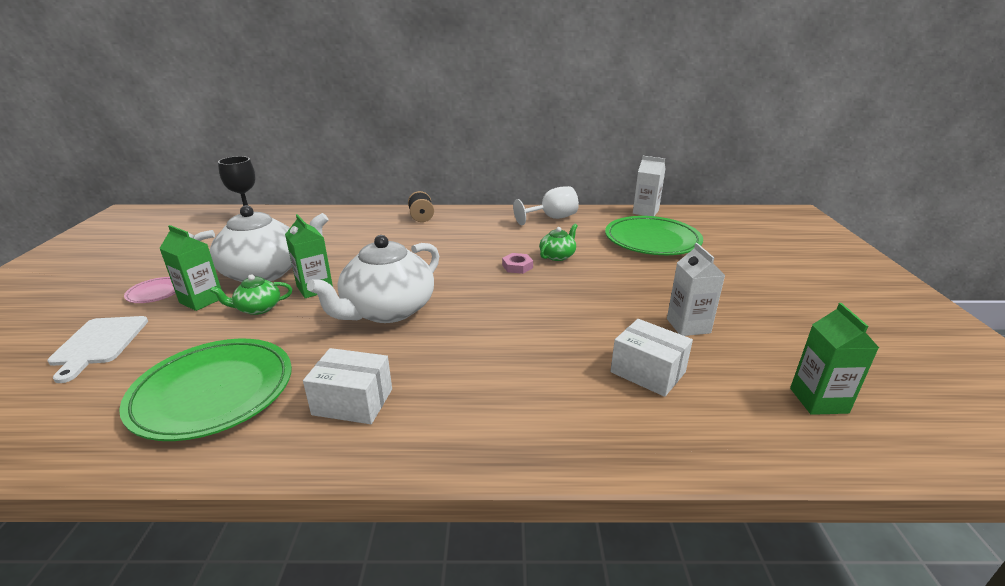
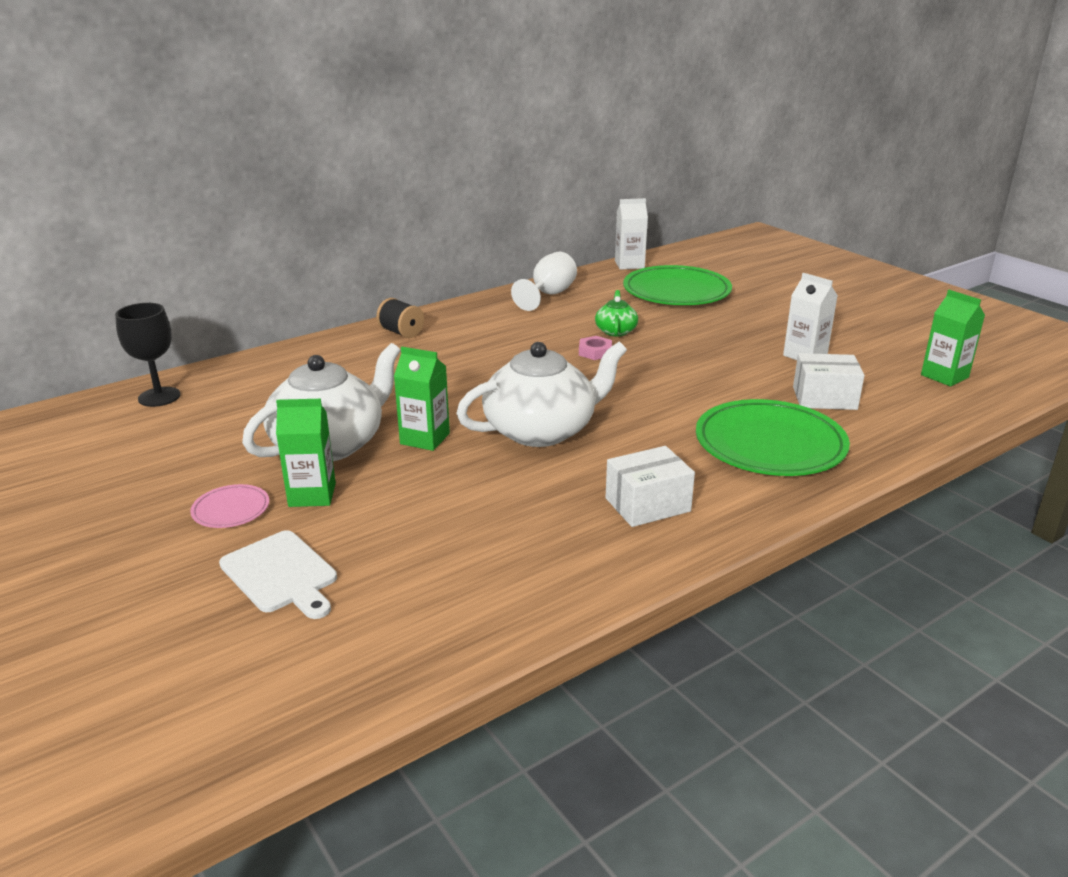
camera: 35 degrees left, 0 degrees up
green plate [119,339,292,441] -> green plate moved to [696,399,850,476]
green teapot [210,274,292,315] -> none
white teapot [307,235,439,323] -> white teapot turned 120 degrees counterclockwise [456,342,627,447]

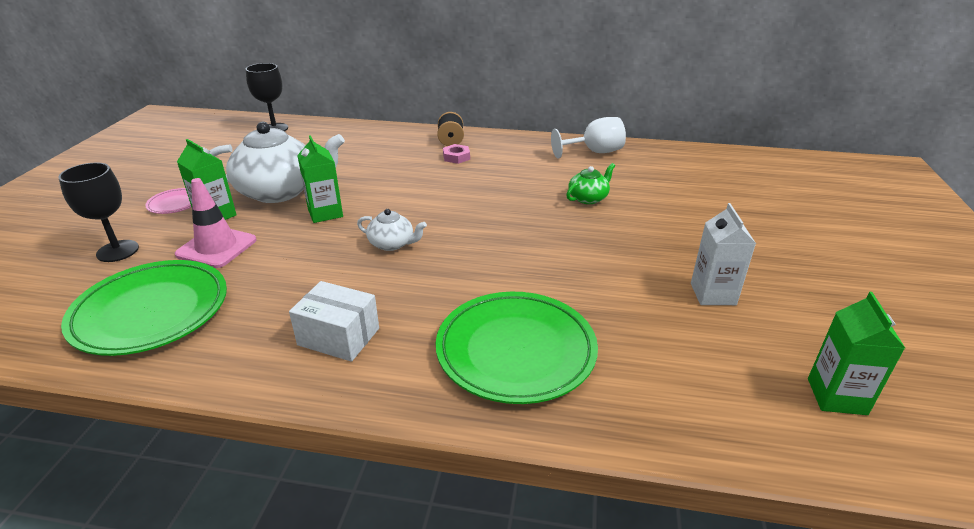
camera: 45 degrees right, 5 degrees up
white cutting board [219,530,337,619] -> black goblet [58,162,139,262]
white teapot [456,342,627,447] -> white teapot [357,209,427,251], size x0.48
pink nut [579,336,612,360] -> pink nut moved to [443,144,470,164]
white carton [615,198,648,270] -> none
green plate [623,265,732,305] -> green plate moved to [61,260,227,356]
white box [793,353,865,410] -> none
none -> pink traffic cone [175,178,257,268]

